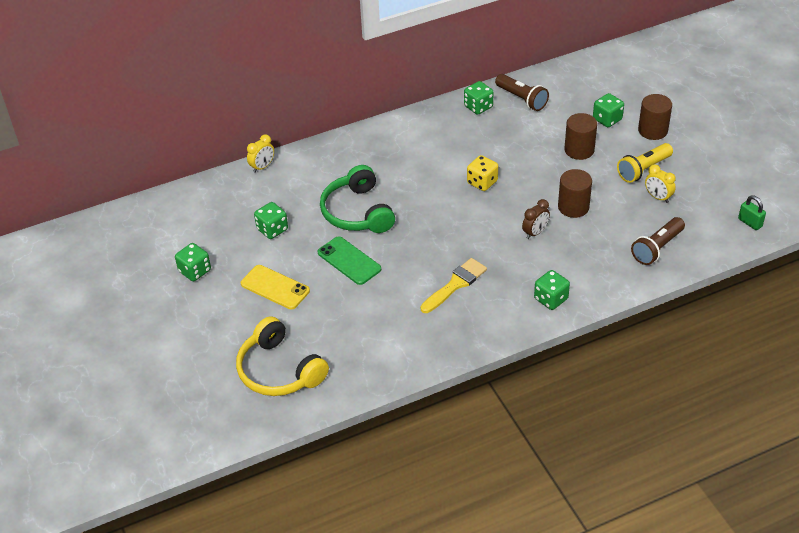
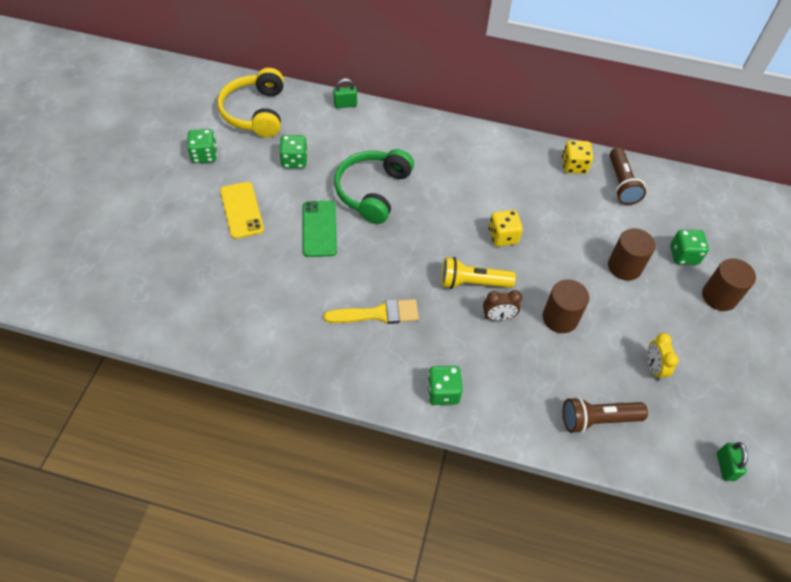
camera: 35 degrees right, 10 degrees up
yellow headphones [236,317,329,396] -> yellow headphones moved to [217,68,284,138]
yellow clock [247,134,274,173] -> green padlock [333,78,357,108]
green dice [464,81,494,115] -> yellow dice [562,140,593,174]
yellow flashlight [617,143,673,183] -> yellow flashlight moved to [441,257,516,289]

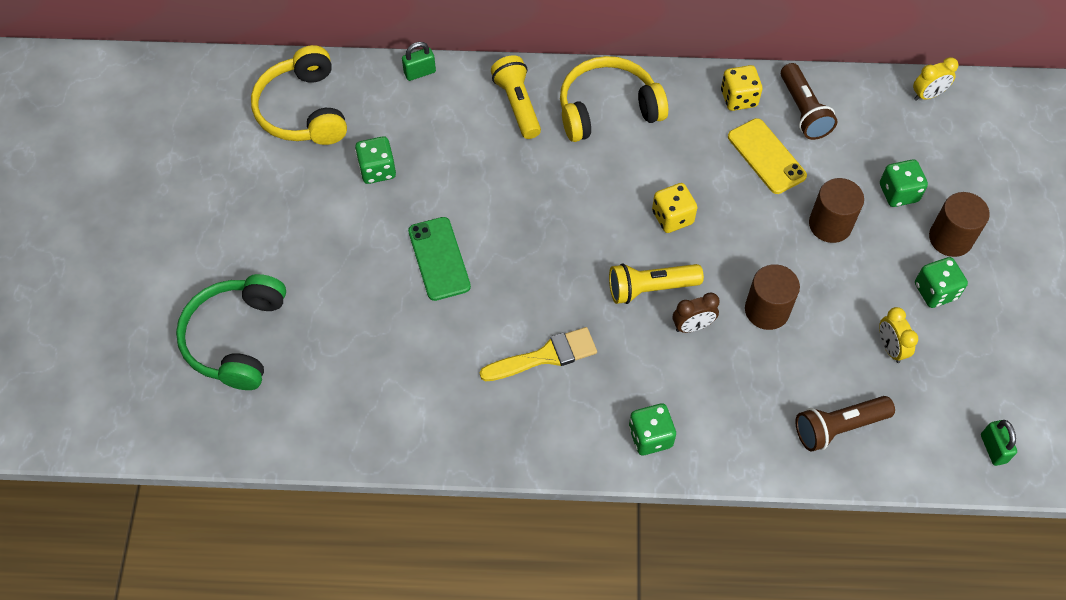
camera: 10 degrees left, 5 degrees up
green dice [187,129,217,163] -> green dice moved to [915,257,968,308]
yellow phone [220,182,264,239] -> yellow phone moved to [728,118,807,194]
green headphones [334,149,414,224] -> green headphones moved to [176,274,286,390]
none -> yellow flashlight [491,55,541,139]
none -> yellow headphones [560,56,668,142]
none -> yellow clock [913,57,959,101]

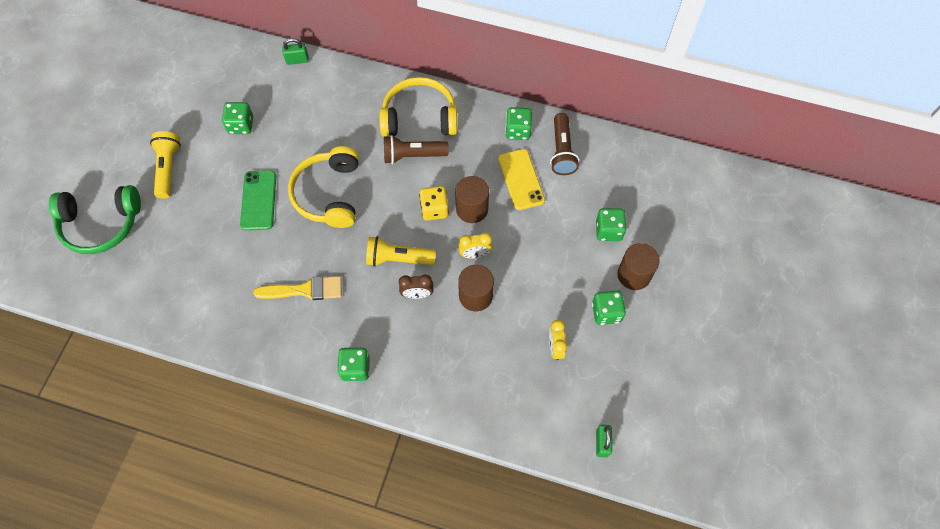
camera: 15 degrees right, 5 degrees up
green headphones [176,274,286,390] -> green headphones turned 120 degrees counterclockwise [49,185,141,254]
yellow headphones [251,45,347,145] -> yellow headphones moved to [288,146,359,228]
yellow flashlight [491,55,541,139] -> yellow flashlight moved to [150,131,181,199]
yellow dice [721,65,762,111] -> green dice [505,107,532,140]
brown flashlight [796,396,895,452] -> brown flashlight moved to [384,135,449,164]
brown cylinder [809,178,864,243] -> brown cylinder moved to [455,176,489,223]
yellow clock [913,57,959,101] -> yellow clock moved to [459,232,492,258]

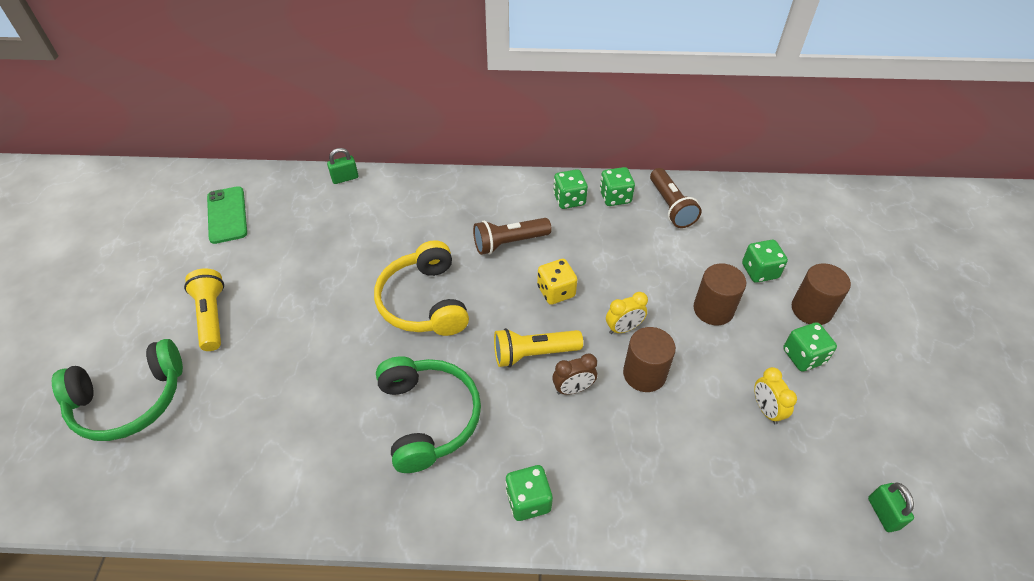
camera: 15 degrees left, 15 degrees down
green dice [222,102,253,134] -> green dice moved to [553,169,588,209]
green phone [240,170,276,231] -> green phone moved to [207,186,247,244]
yellow brush [253,276,342,300] -> green headphones [376,356,481,473]
yellow headphones [379,77,458,137] -> none
brown cylinder [455,176,489,223] -> brown cylinder moved to [693,263,746,325]
yellow phone [498,149,545,210] -> none

